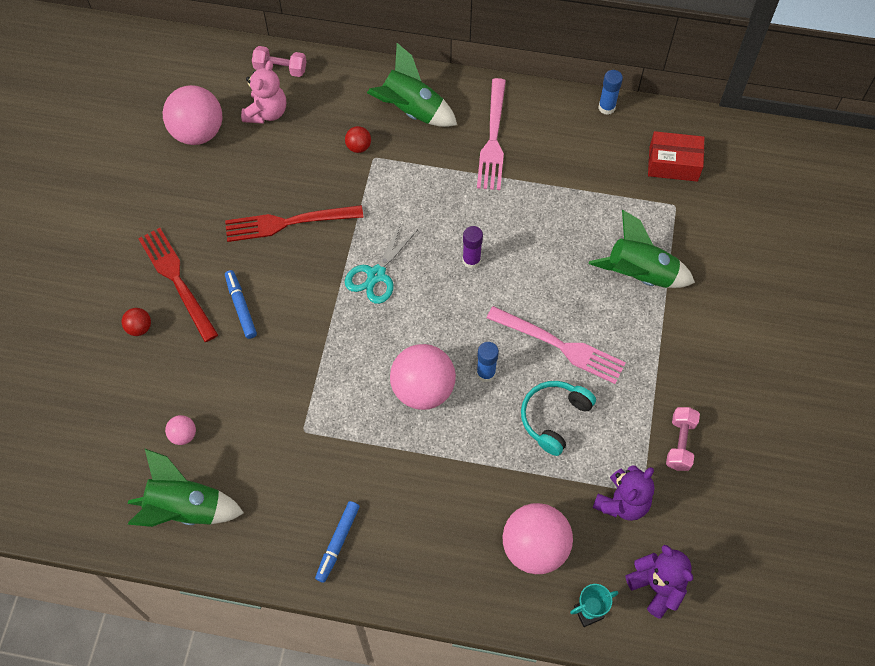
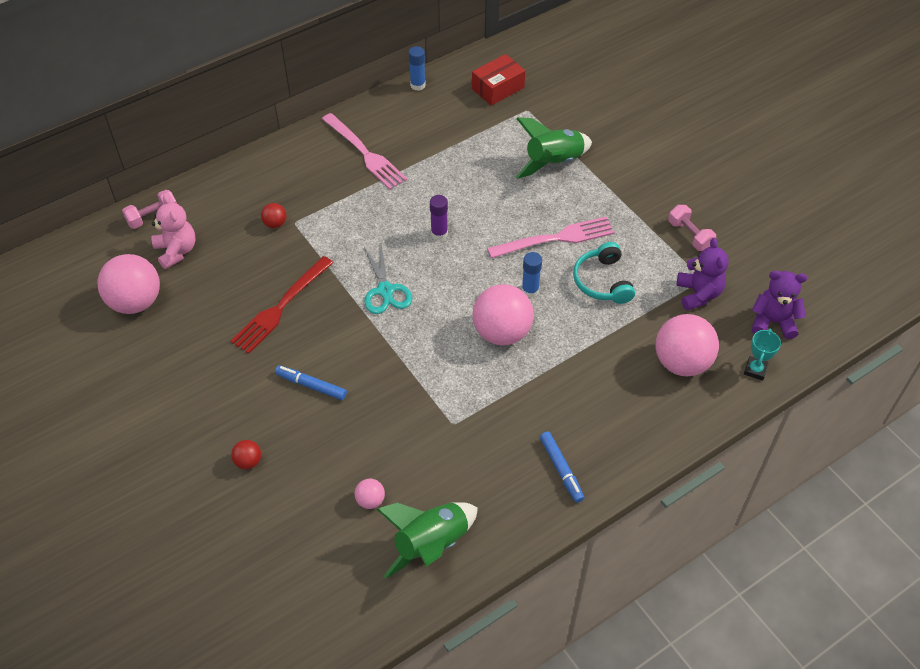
camera: 45 degrees left, 10 degrees down
red fork [138,228,218,342] -> none
green rocket [367,43,457,127] -> none

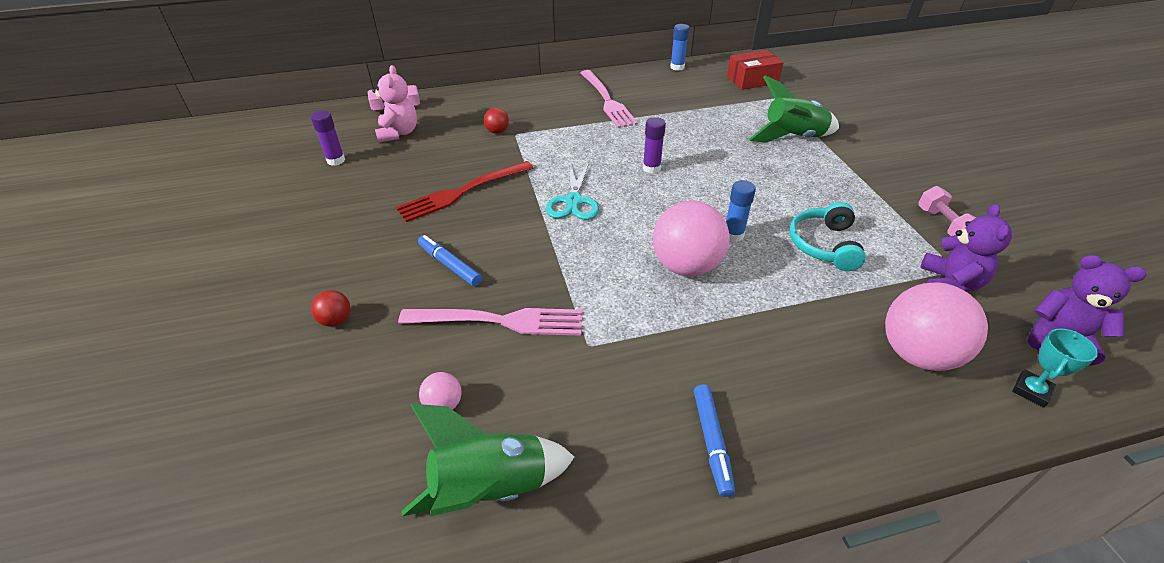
camera: 20 degrees right, 10 degrees down
pink ball [97,254,160,314] -> purple glue stick [311,110,345,166]
pink fork [487,216,615,258] -> pink fork moved to [398,308,583,336]

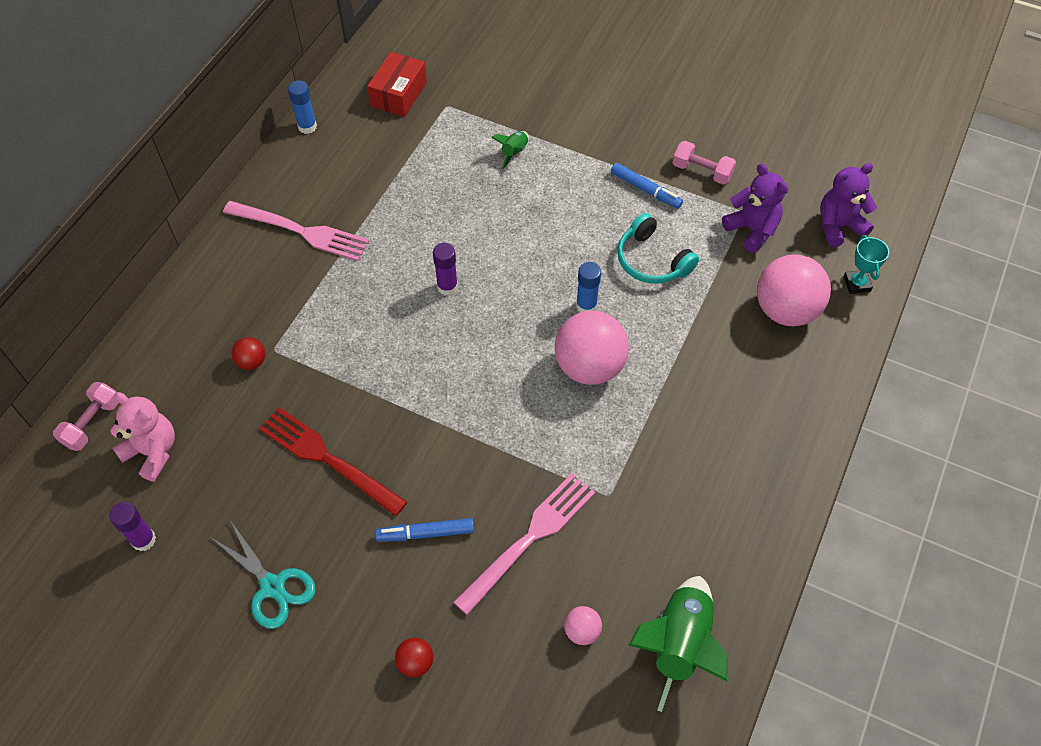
camera: 50 degrees left, 15 degrees up
red fork [396,161,533,222] -> red fork turned 120 degrees clockwise [259,407,407,517]
turquoise scissors [546,162,599,220] -> turquoise scissors moved to [210,520,316,629]
blue marker [694,384,735,497] -> blue marker moved to [611,163,683,209]
green rocket [749,75,839,143] -> green rocket [491,131,529,169], size x0.48

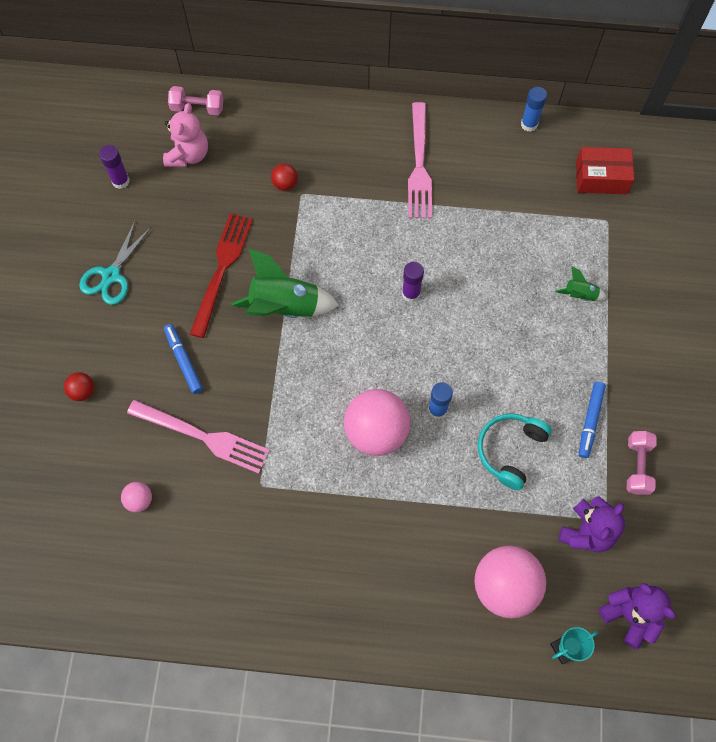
camera: 70 degrees right, 10 degrees up
green rocket [628,576,728,712] -> green rocket moved to [232,249,339,318]

